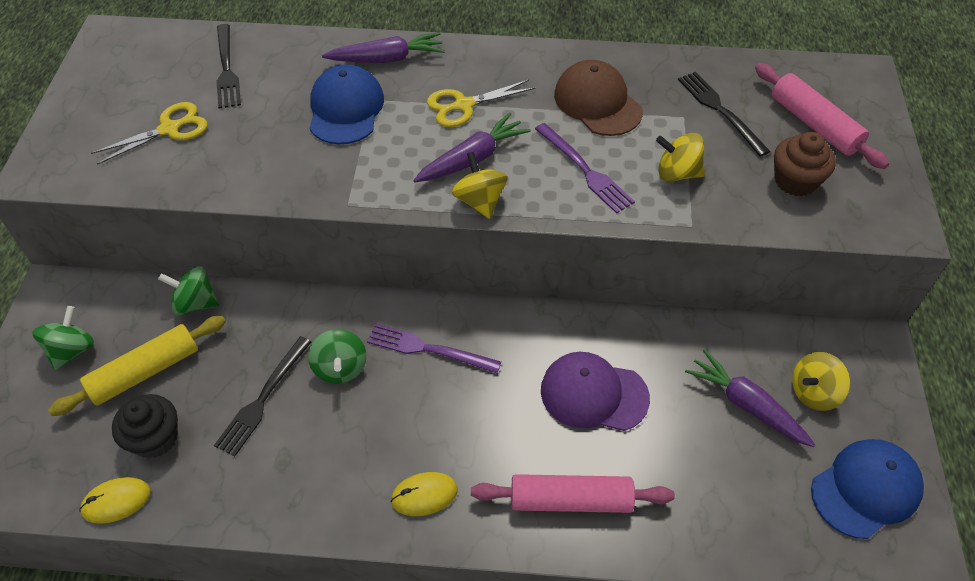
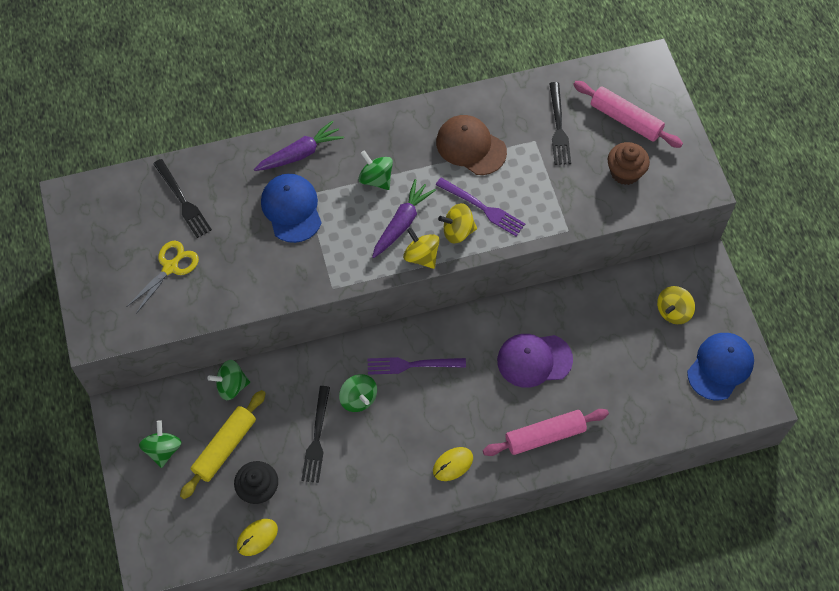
camera: 20 degrees left, 10 degrees up
yellow scissors [427,80,535,127] -> green spinning top [358,150,393,190]
yellow spinning top [656,133,705,182] -> yellow spinning top moved to [438,203,477,244]
black fork [678,72,771,157] -> black fork turned 135 degrees counterclockwise [549,82,571,165]
purple carrot [685,349,815,447] -> none

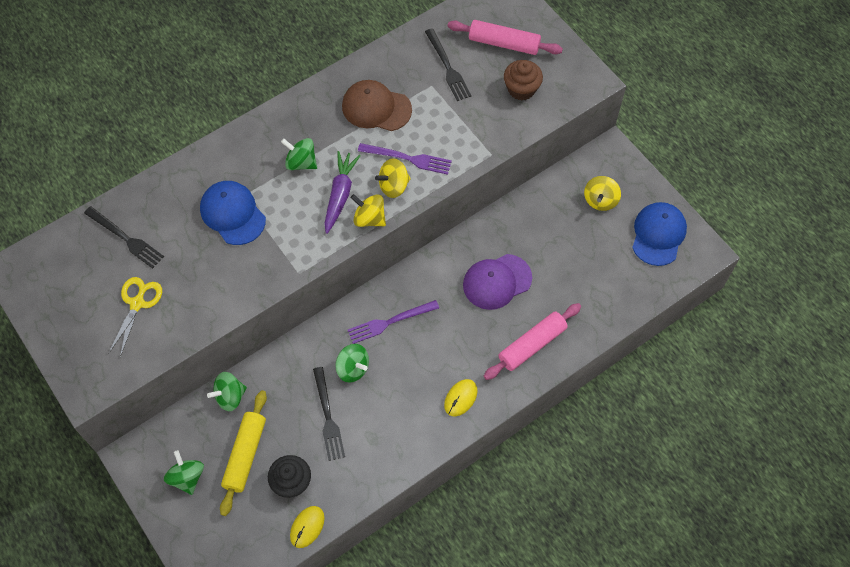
camera: 20 degrees left, 0 degrees up
purple carrot [254,120,344,171] -> none

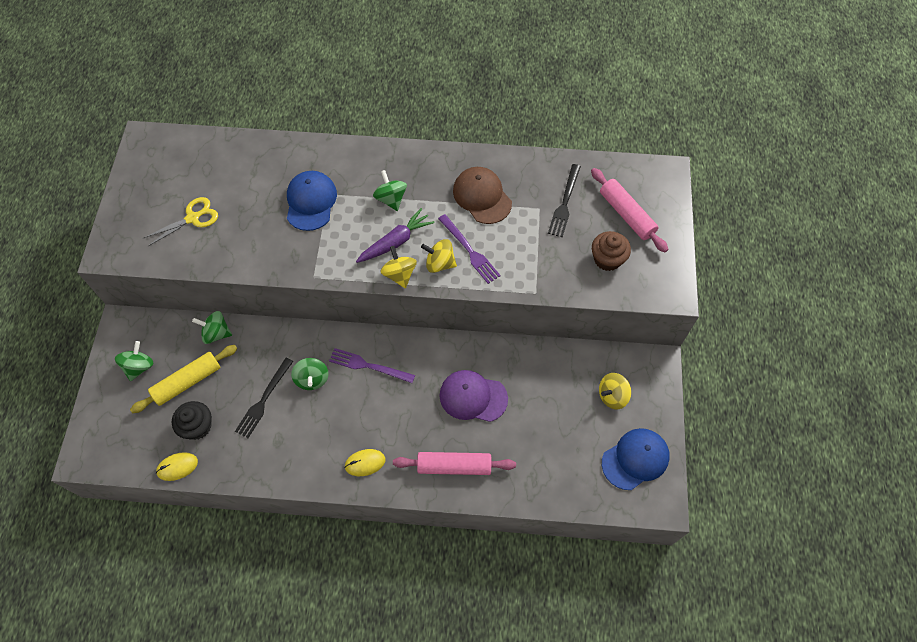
camera: 40 degrees right, 0 degrees up
black fork [84,206,164,269] -> none

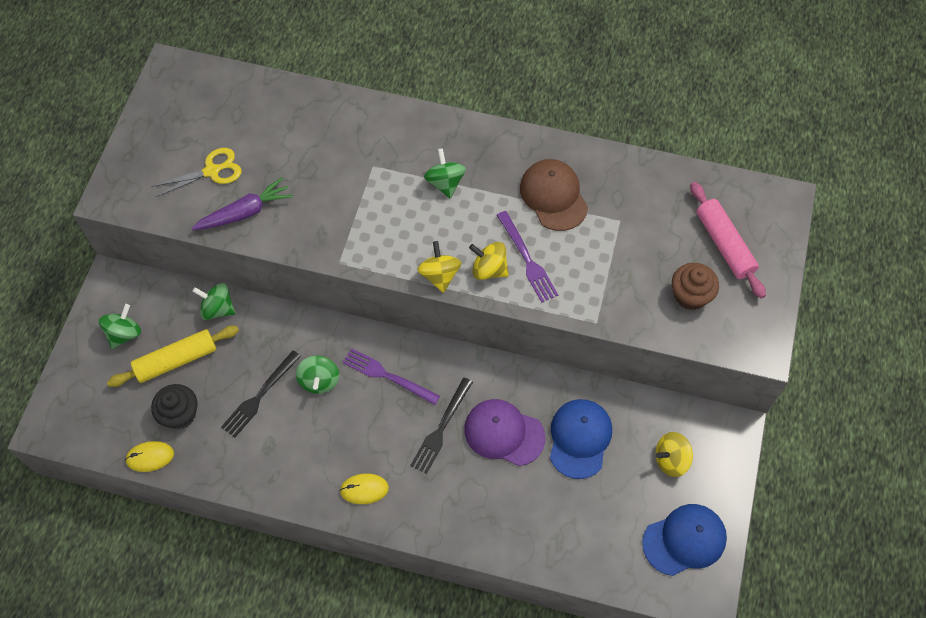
camera: 10 degrees right, 0 degrees up
blue cap [287,171,337,231] -> blue cap moved to [550,399,612,479]
purple carrot [356,208,434,263] -> purple carrot moved to [191,177,293,230]
pink rolling pin [393,452,516,475] -> none
black fork [548,164,581,237] -> black fork moved to [410,377,473,474]

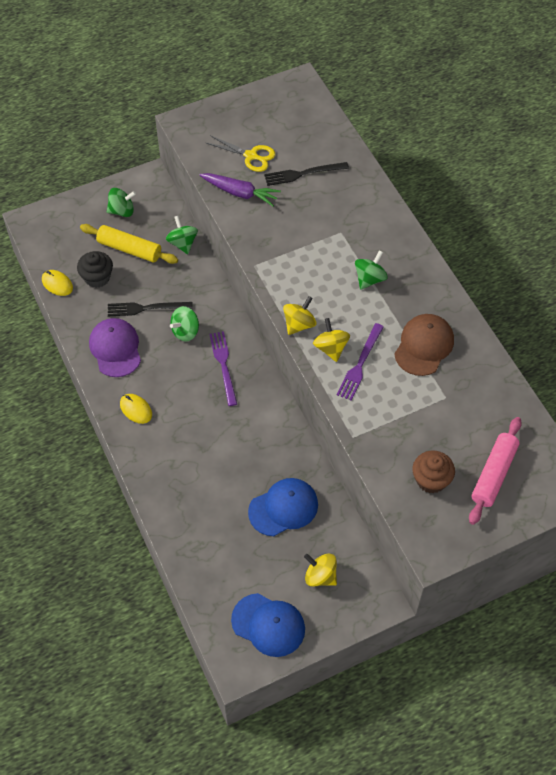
camera: 50 degrees right, 5 degrees down
black fork [410,377,473,474] -> black fork moved to [264,162,349,186]
purple cap [464,399,545,466] -> purple cap moved to [89,318,141,377]

